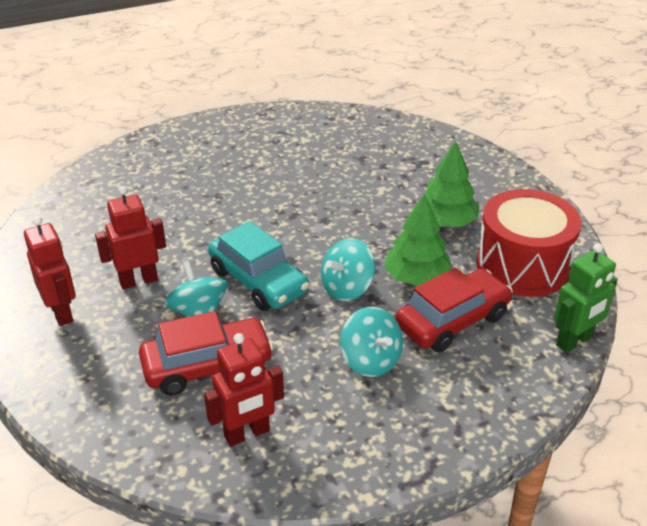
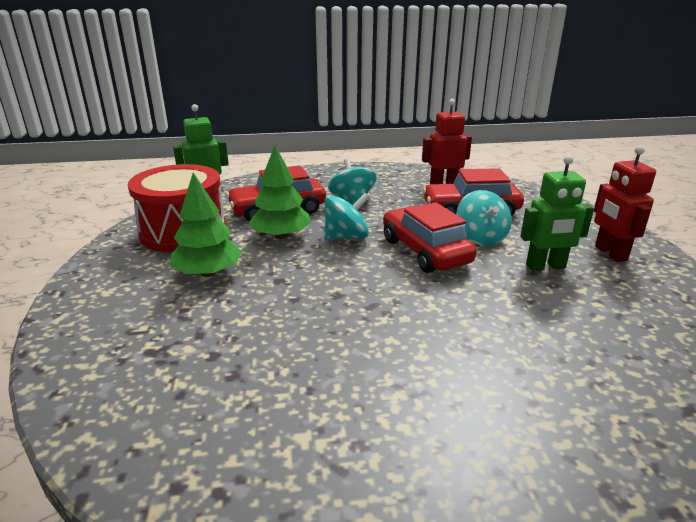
camera: 165 degrees left, 10 degrees down
red robot [95,186,166,289] -> green robot [521,155,594,271]
turquoise car [208,221,309,311] -> red car [383,202,477,273]

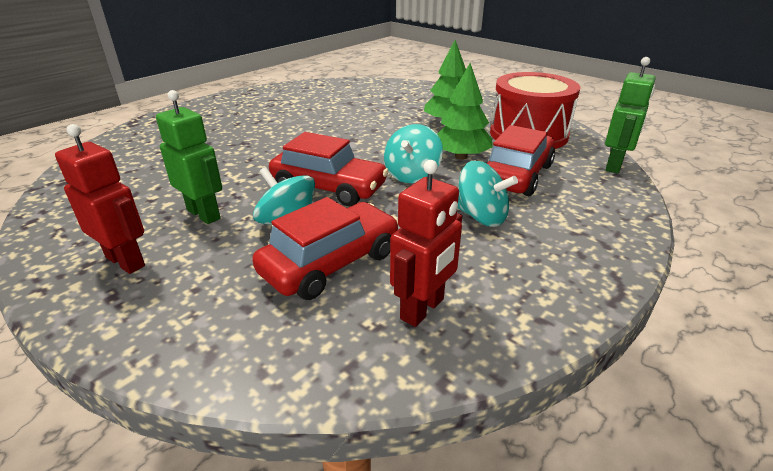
camera: 140 degrees right, 5 degrees up
green robot [521,155,594,271] -> green robot turned 90 degrees clockwise [156,90,222,224]

